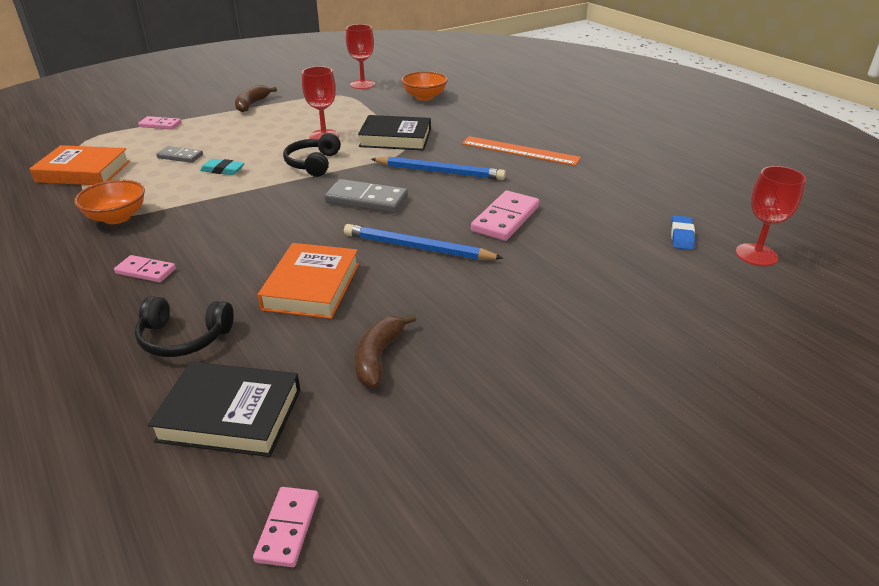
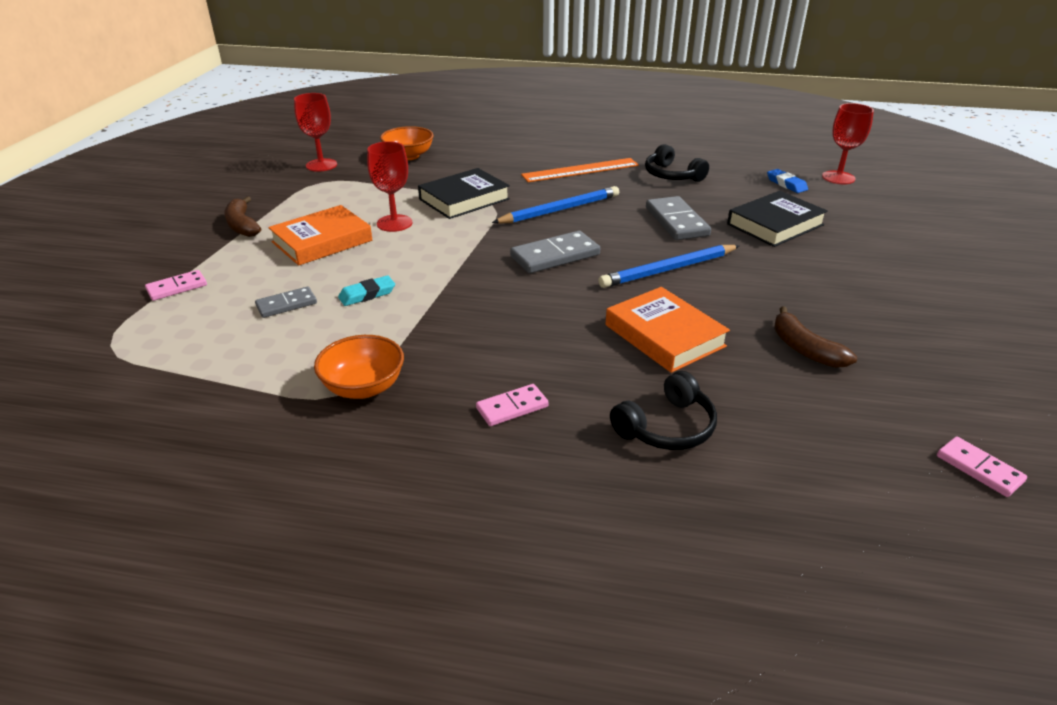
camera: 45 degrees left, 0 degrees up
orange book [29,145,130,185] -> orange book moved to [268,205,372,266]
black book [148,362,300,457] -> black book moved to [727,191,828,247]
black headphones [283,133,341,177] -> black headphones moved to [645,144,709,182]
pink domino [471,191,539,241] -> grey domino [646,196,711,240]

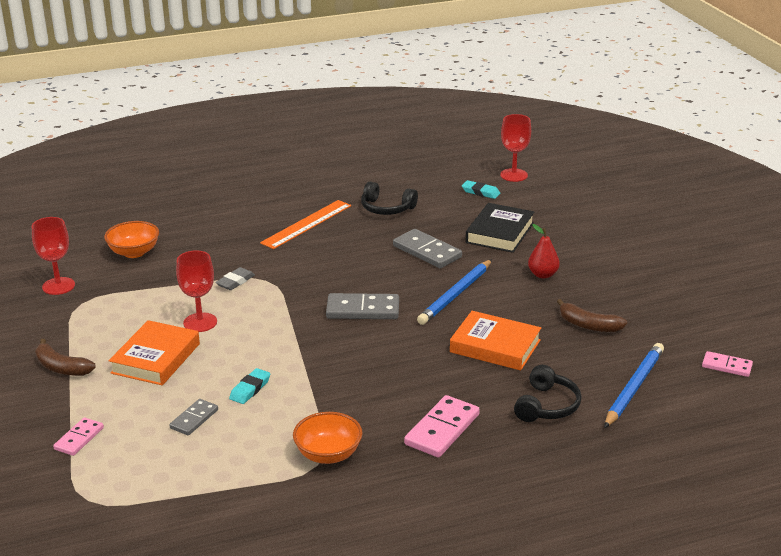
camera: 30 degrees left, 5 degrees down
black book [418,168,510,219] -> grey eraser [215,267,255,290]
pink domino [476,384,549,426] -> pink domino [404,395,480,457], size x1.66
blue pencil [492,186,619,223] -> blue pencil moved to [604,343,664,428]
grey domino [510,231,600,273] -> grey domino turned 60 degrees clockwise [326,293,399,319]
blue eraser [767,169,808,193] -> turquoise eraser [462,180,500,199]
none -> red pear [528,224,560,278]

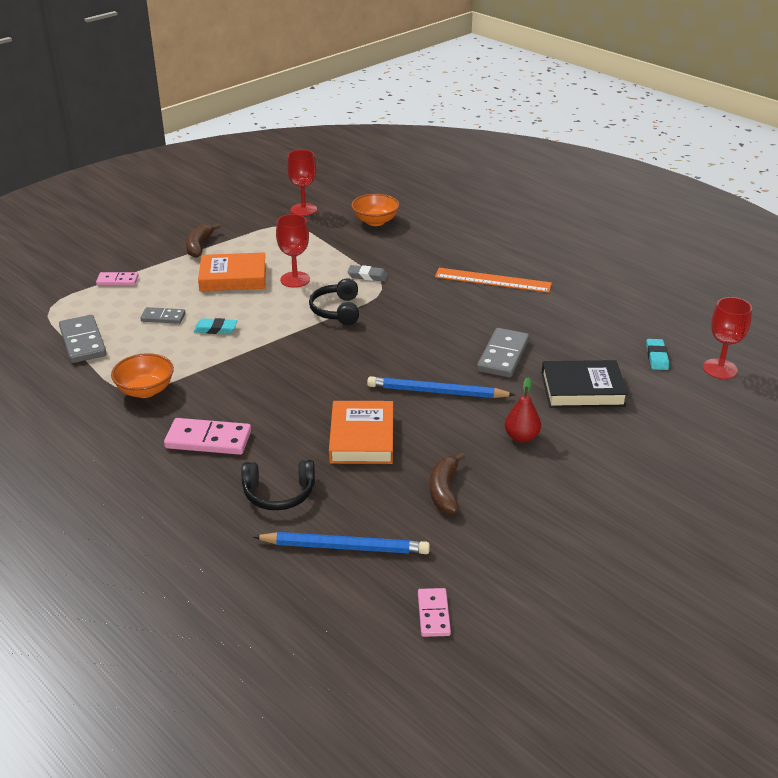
camera: 65 degrees right, 5 degrees up
grey domino [326,293,399,319] -> grey domino moved to [59,315,106,363]
black headphones [361,182,418,215] -> black headphones moved to [309,278,359,325]

